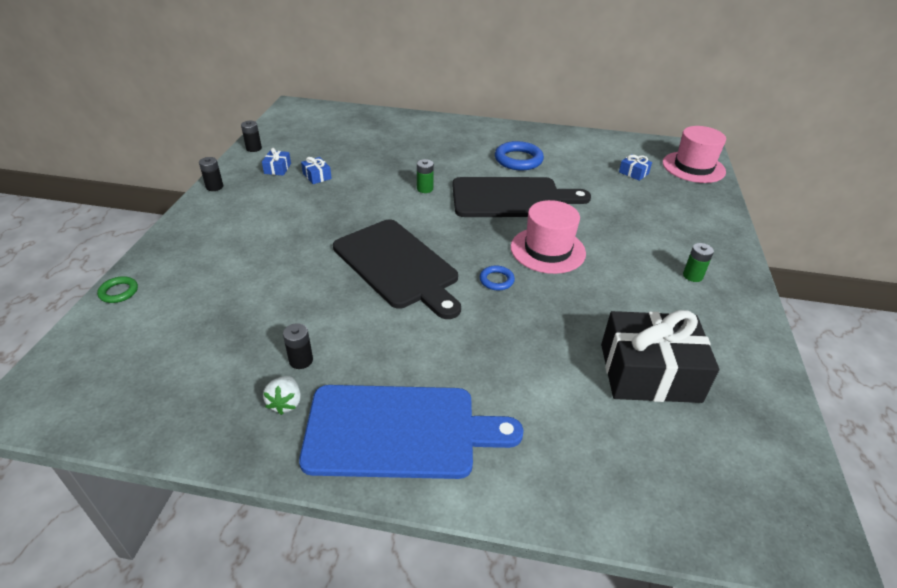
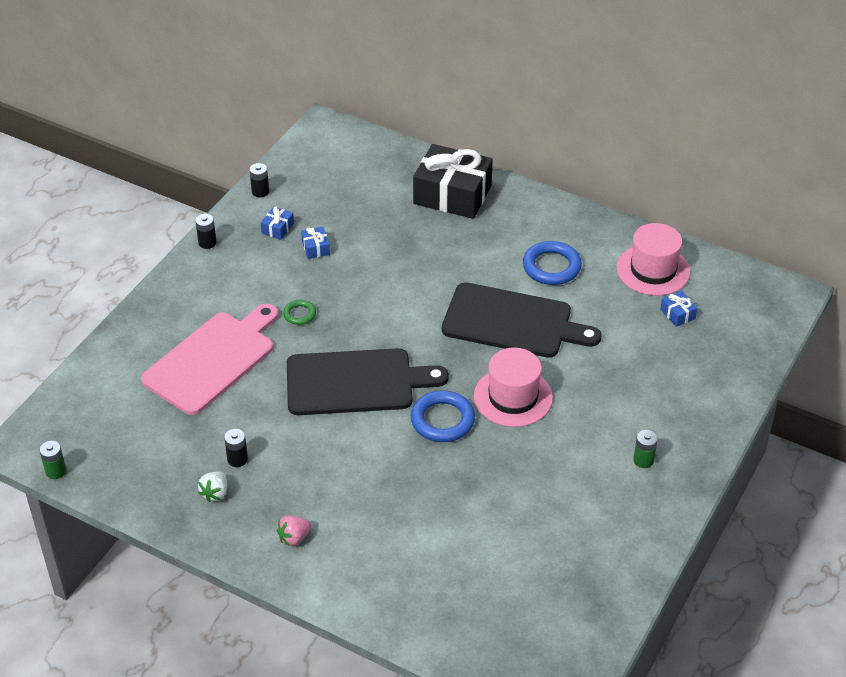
camera: 20 degrees right, 5 degrees up
green ring [97,276,138,303] -> green ring moved to [283,300,316,325]
blue cutting board [299,385,524,479] -> pink strawberry [276,516,312,546]
black cutting board [333,219,461,319] -> black cutting board turned 75 degrees counterclockwise [287,348,449,415]
green battery [417,159,434,193] -> green battery moved to [39,441,66,479]
blue ring [480,265,515,290] -> blue ring [411,390,475,442], size x1.83
black gift [601,310,719,403] -> black gift moved to [413,144,493,219]
pink hat [663,126,726,183] -> pink hat moved to [617,223,690,296]
none -> pink cutting board [141,304,279,415]

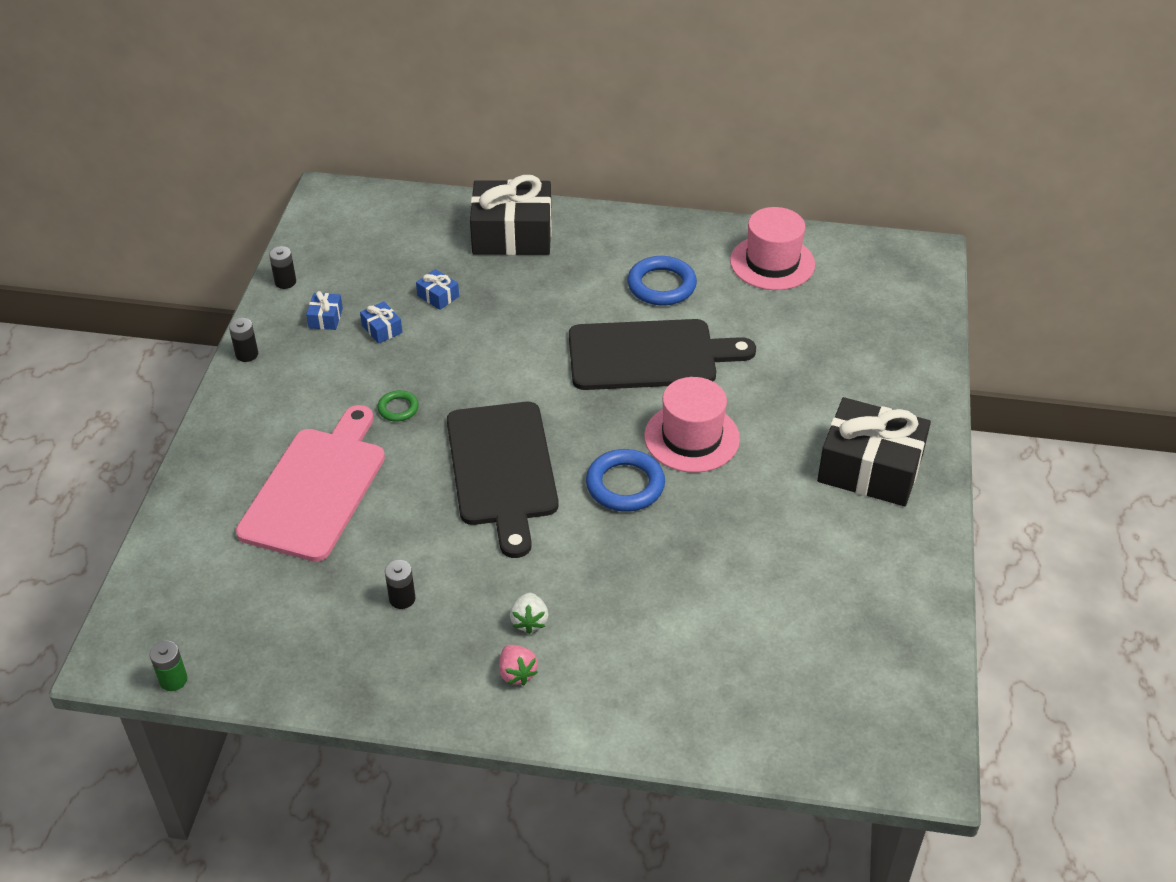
camera: 20 degrees left, 0 degrees up
white strawberry [198,471,227,502] -> white strawberry moved to [510,593,548,634]
pink strawberry [276,516,312,546] -> pink strawberry turned 60 degrees counterclockwise [499,645,538,685]
black cutting board [287,348,449,415] -> black cutting board turned 105 degrees clockwise [447,402,558,558]
green battery [634,430,658,468] -> black gift [817,397,931,506]
blue gift [660,291,697,327] -> blue gift moved to [416,269,459,310]

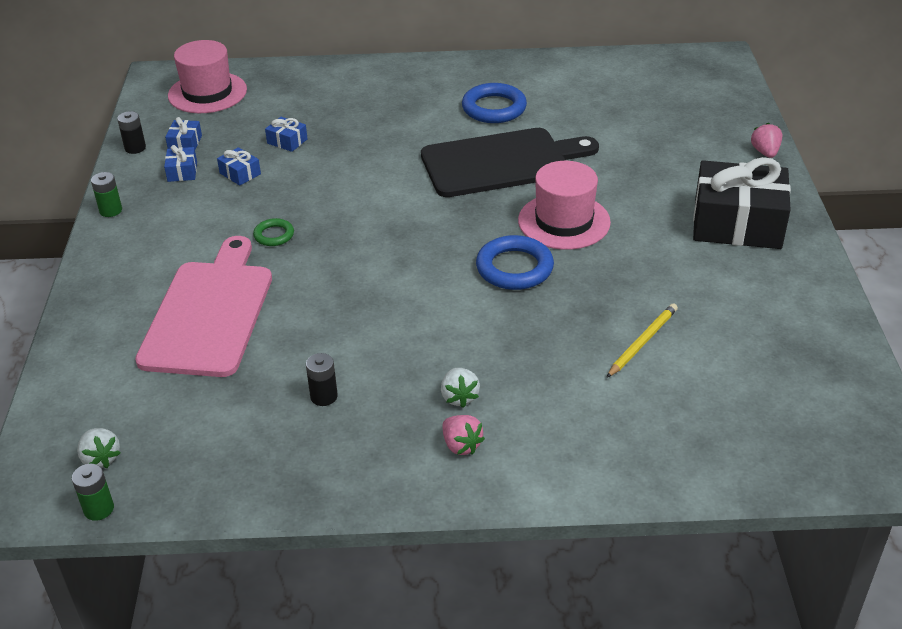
camera: 10 degrees left, 5 degrees down
black battery [229,318,258,362] -> green battery [91,172,122,217]
black cutting board [447,402,558,558] -> none
black gift [470,175,552,255] -> none
pink hat [730,207,815,290] -> pink hat moved to [168,40,247,113]
none -> white strawberry [77,428,121,468]
none -> blue gift [165,117,202,150]
none -> yellow pencil [606,303,678,378]
none -> pink strawberry [751,123,783,158]

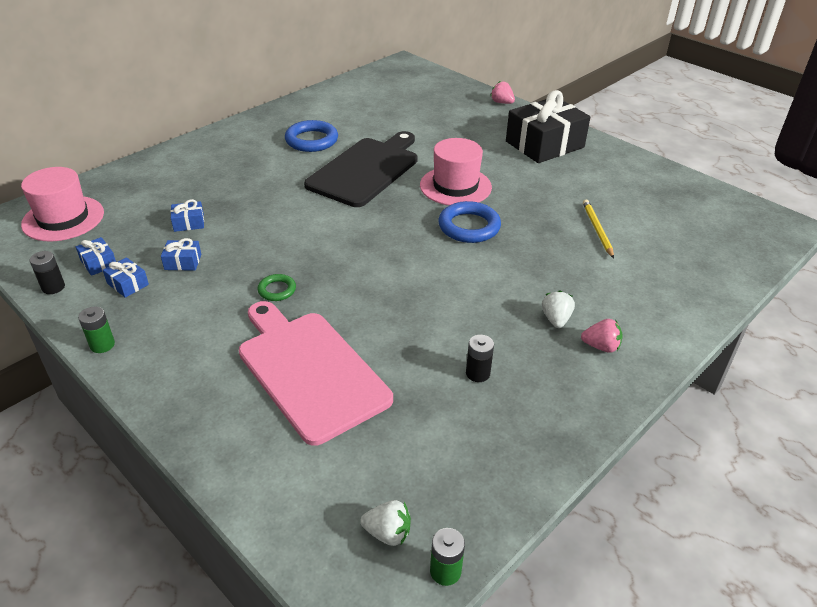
camera: 45 degrees left, 0 degrees up
white strawberry [441,368,480,408] -> white strawberry turned 120 degrees counterclockwise [542,290,575,328]

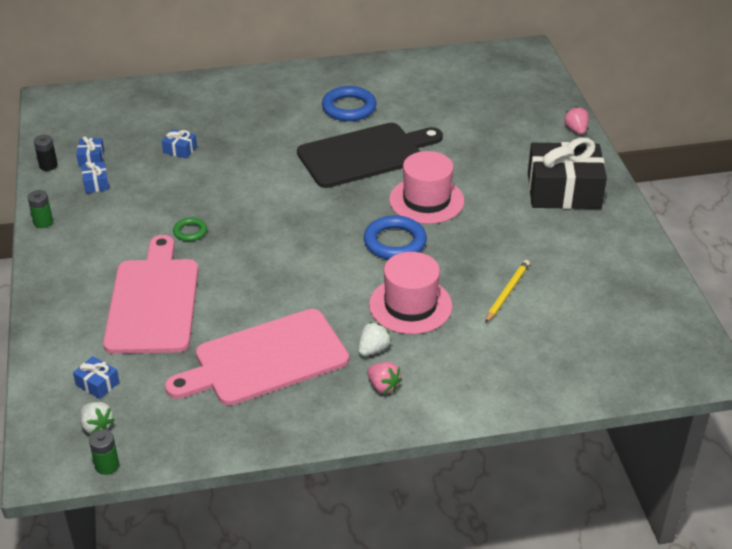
camera: 35 degrees right, 0 degrees up
pink hat [21,167,104,241] -> pink hat moved to [369,252,452,334]
blue gift [161,238,201,271] -> blue gift moved to [73,356,119,399]
black battery [466,335,494,382] -> pink cutting board [165,309,349,406]

